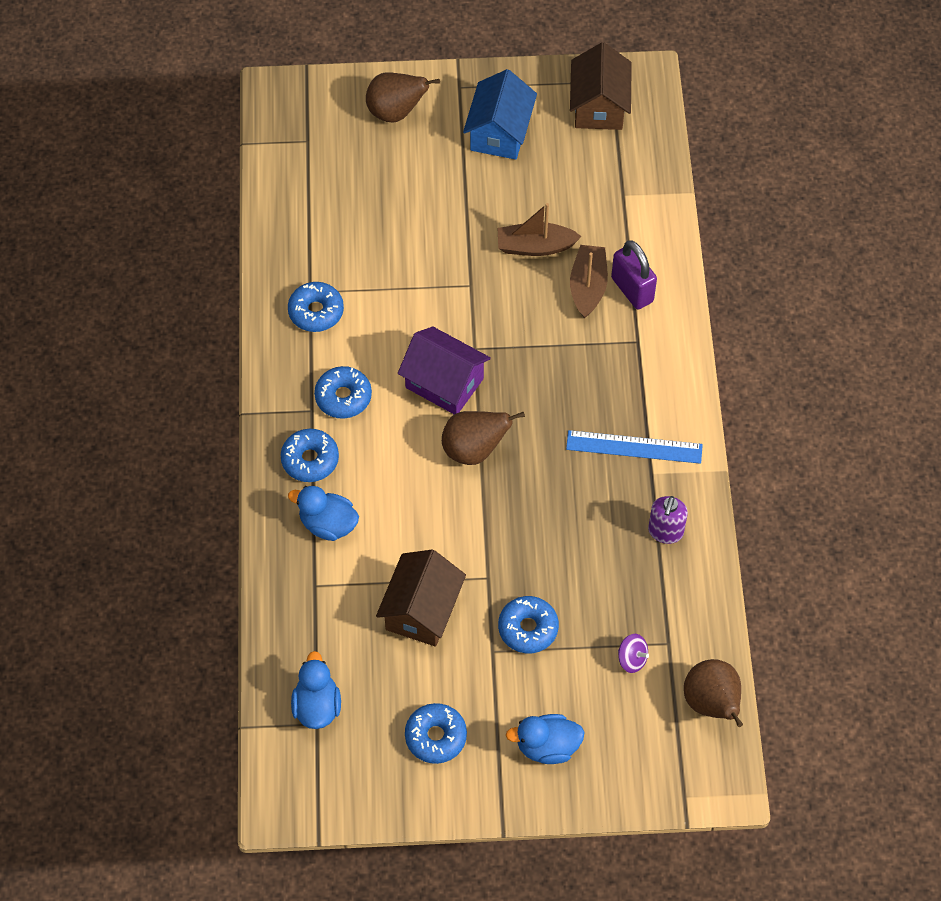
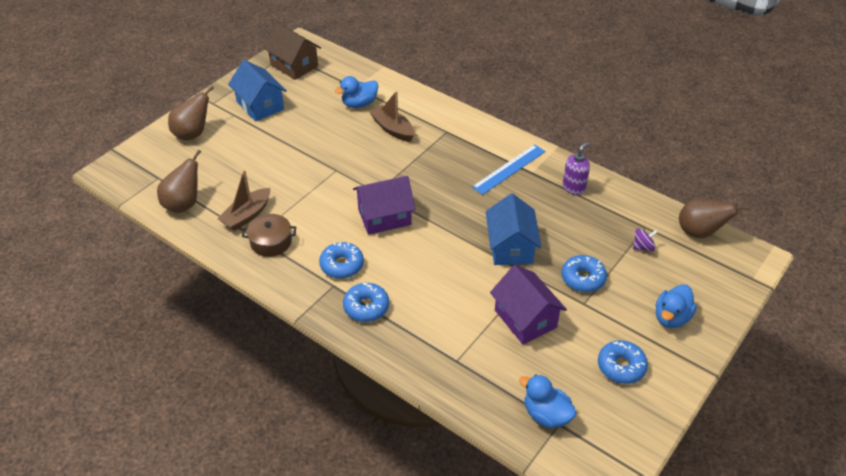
camera: 50 degrees left, 15 degrees down
blue donut [288,282,344,332] -> brown pot [242,214,296,257]
blue duck [288,486,359,541] -> blue duck moved to [335,76,378,108]
brown house [376,550,466,647] -> purple house [490,265,567,344]
brown pear [442,411,525,465] -> brown pear moved to [157,150,201,213]
brown boat [498,203,582,256] -> brown boat moved to [217,170,270,231]
purple padlock [611,240,657,309] -> none
purple soap dispenser [648,496,688,544] -> purple soap dispenser turned 105 degrees counterclockwise [563,142,590,195]
none -> blue house [486,193,542,265]

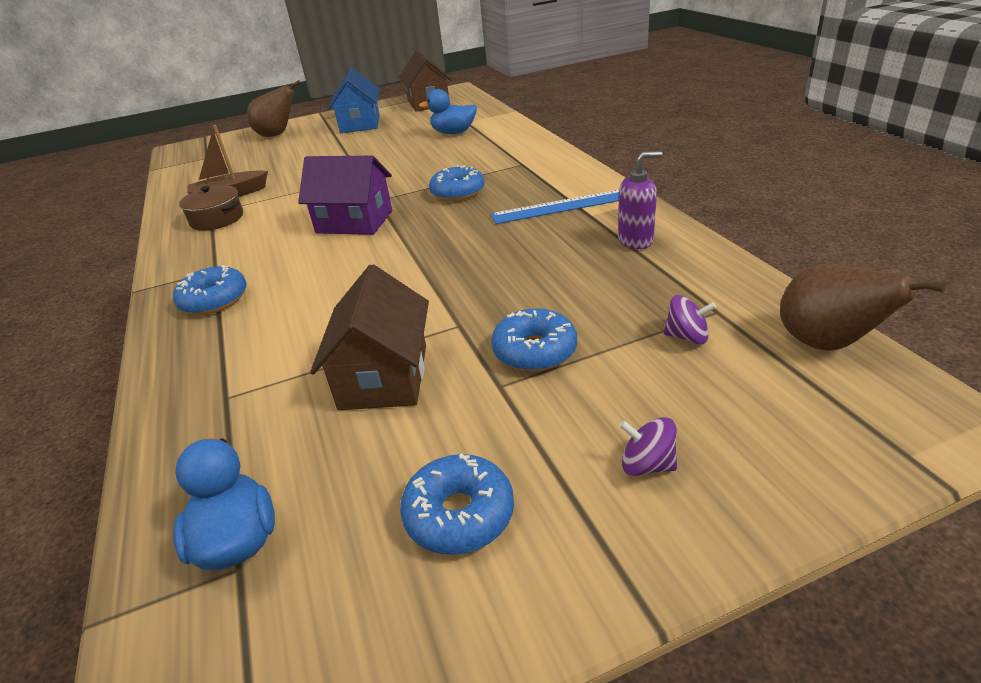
camera: 35 degrees right, 10 degrees down
brown pear [157,150,201,213] -> none
blue donut [319,242,364,279] -> blue donut moved to [429,165,485,201]
brown boat [370,91,414,142] -> none
blue house [486,193,542,265] -> none
purple house [490,265,567,344] -> brown house [310,264,429,410]
blue duck [656,284,697,328] -> purple spinning top [619,417,677,476]

